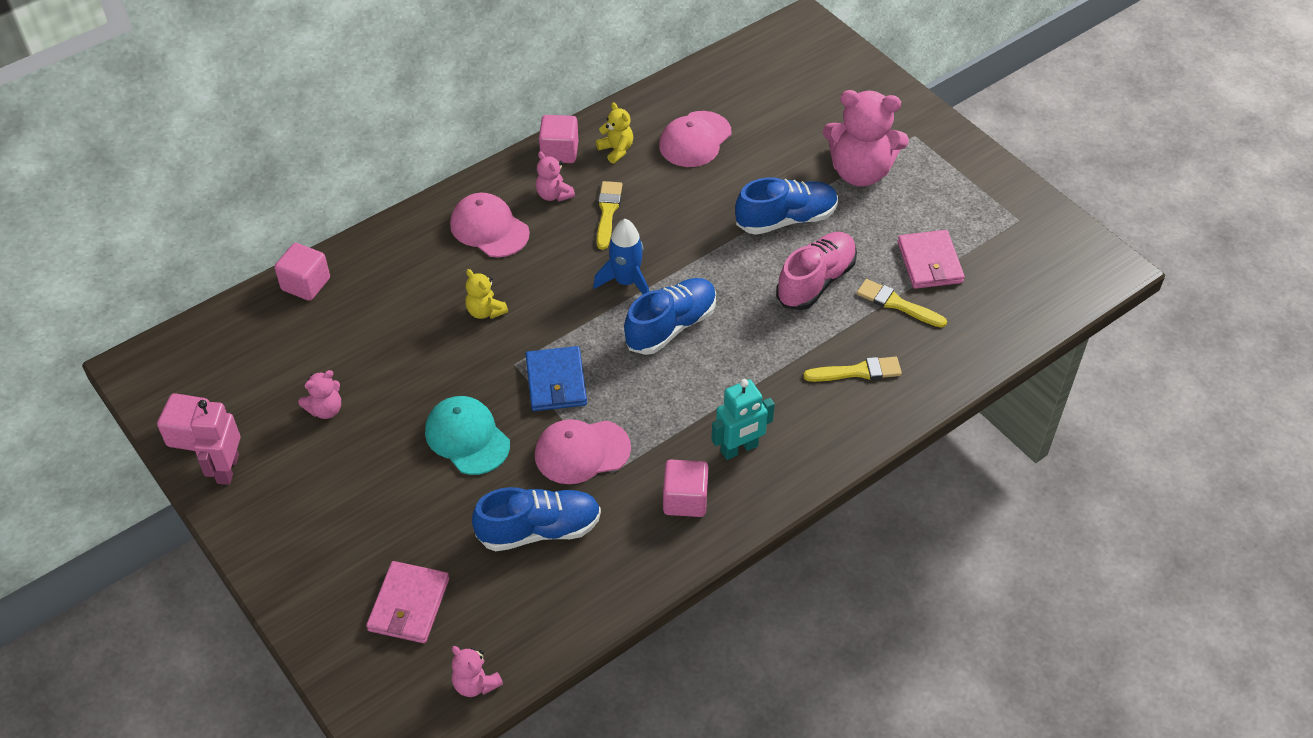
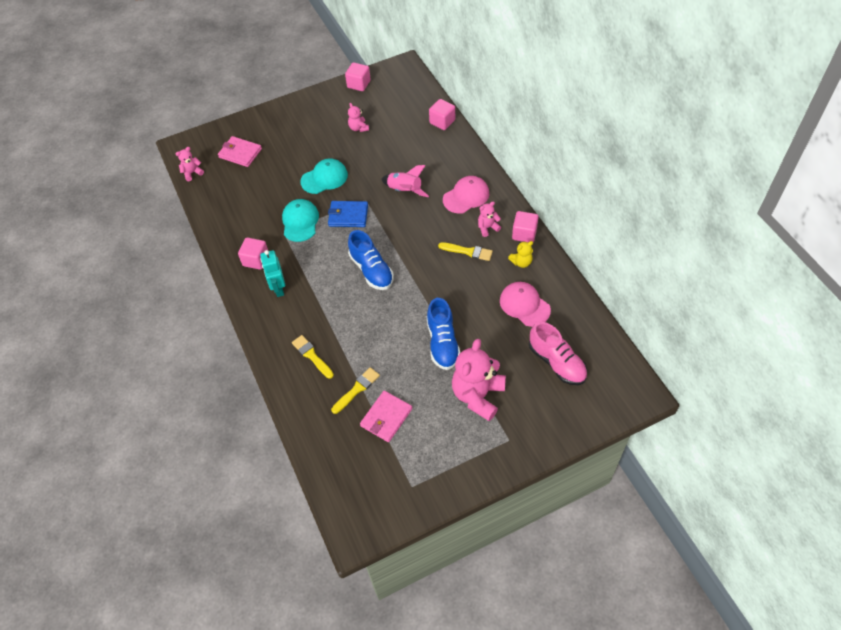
camera: 105 degrees right, 5 degrees up
pink robot [190,400,240,485] -> none
yellow teddy bear [465,269,508,319] -> pink rocket [381,165,429,197]
blue shoe [472,487,601,552] -> none
pink cap [535,419,631,484] -> turquoise cap [282,199,319,242]
blue rocket [593,219,649,294] -> none
pink shoe [776,232,857,310] -> pink shoe moved to [529,322,587,385]
yellow brush [803,357,902,382] -> yellow brush turned 135 degrees clockwise [292,335,334,379]
pink wallet [897,230,965,289] -> pink wallet turned 60 degrees counterclockwise [360,391,412,442]

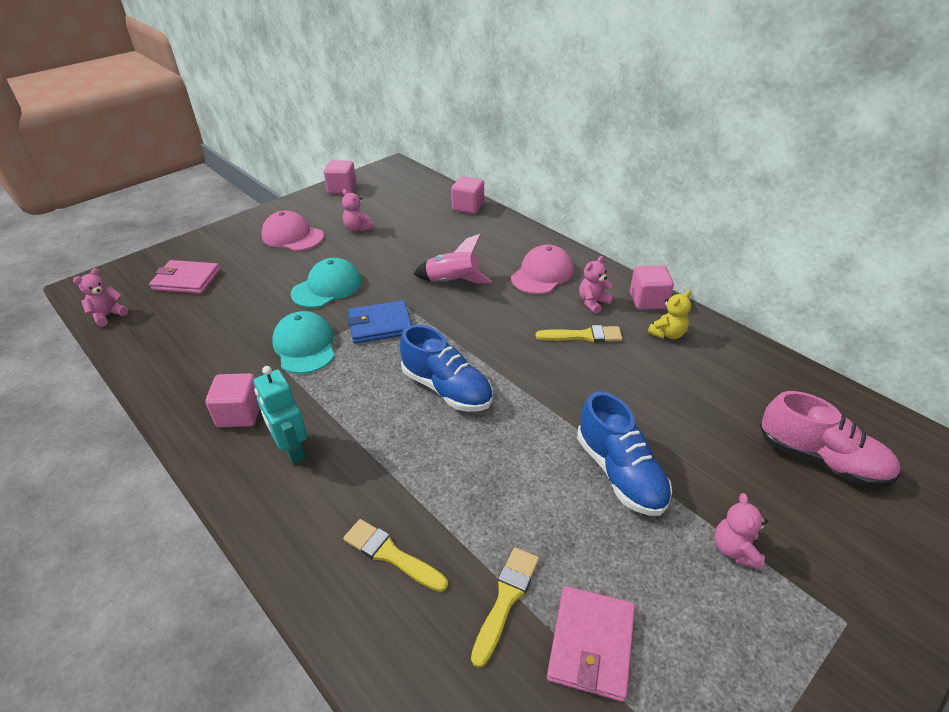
camera: 20 degrees left, 15 degrees down
pink teddy bear [452,339,506,421] -> pink teddy bear [715,493,768,570], size x0.47
pink cap [500,282,551,327] -> pink cap moved to [261,211,324,251]

